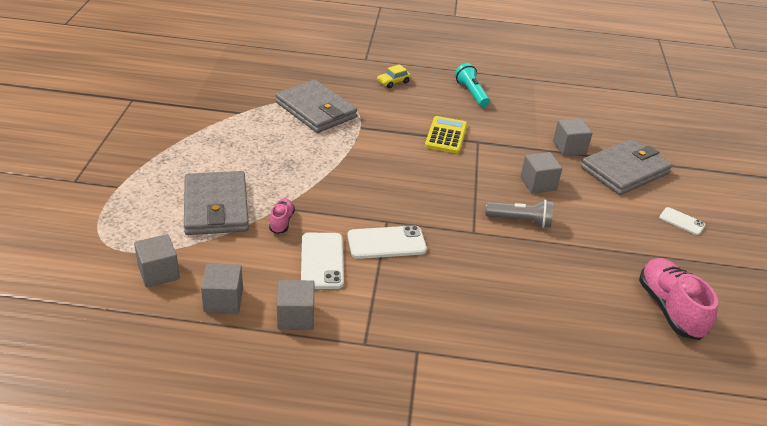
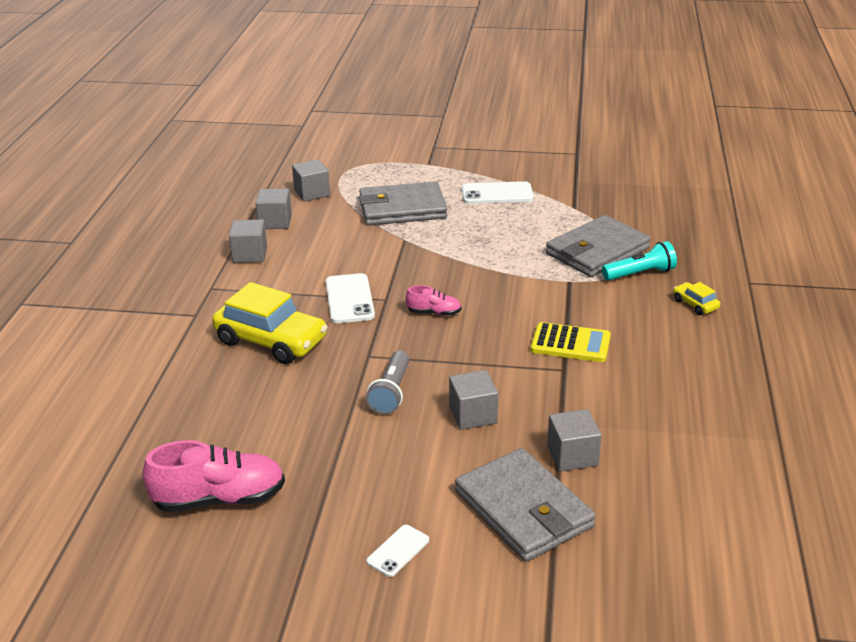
camera: 95 degrees right, 5 degrees down
pink shoe [269,198,295,234] -> pink shoe moved to [406,285,461,316]
white phone [301,233,344,289] -> white phone moved to [462,181,534,204]
turquoise flashlight [455,63,490,107] -> turquoise flashlight moved to [602,241,677,280]
none -> yellow car [212,282,328,364]

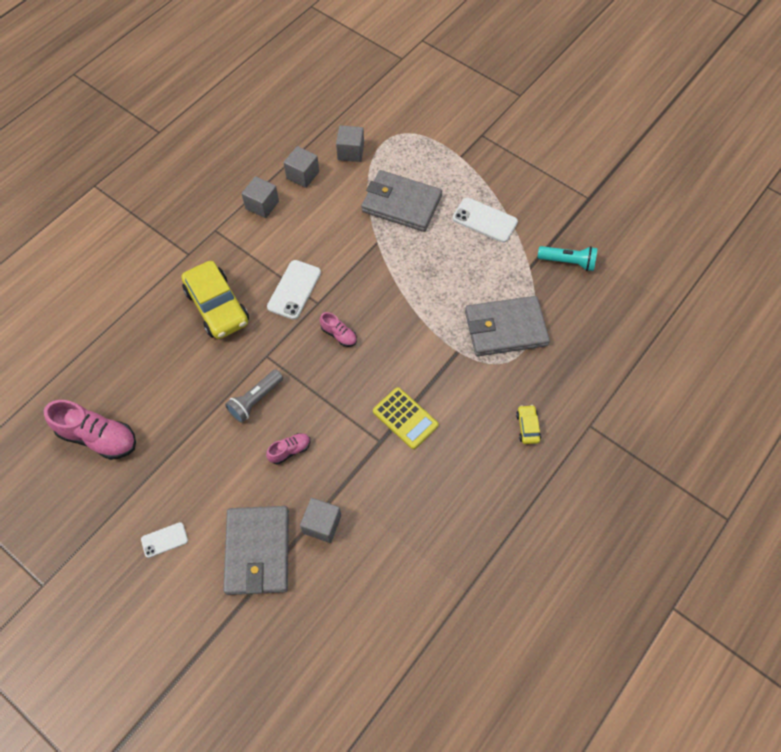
camera: 30 degrees right, 30 degrees up
grey cube [449,370,498,430] -> pink shoe [266,433,310,464]
turquoise flashlight [602,241,677,280] -> turquoise flashlight moved to [537,246,597,271]

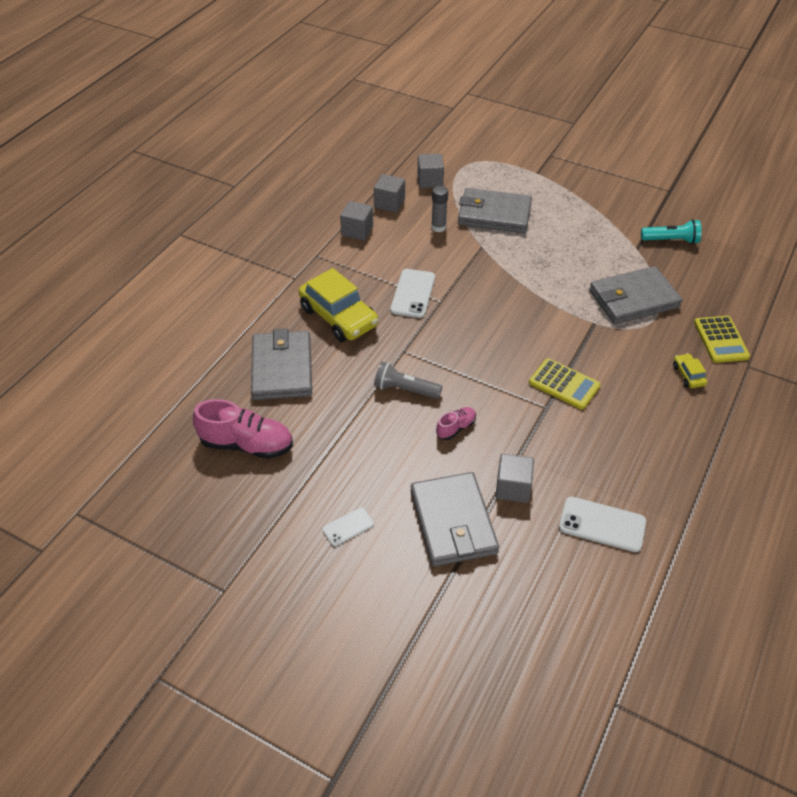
camera: 10 degrees left, 15 degrees down
grey flashlight [225,369,283,423] -> grey flashlight turned 75 degrees clockwise [374,362,442,399]
pink shoe [320,312,357,347] -> none
white phone [452,197,518,243] -> white phone moved to [559,497,646,552]
none -> grey wallet [251,328,312,400]
none -> grey glue stick [431,186,448,232]
none -> yellow calculator [694,316,750,363]

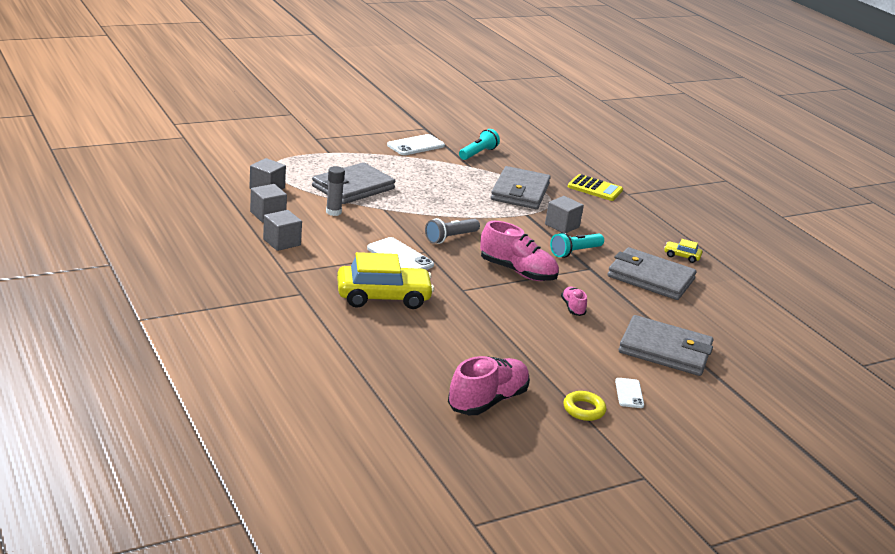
camera: 60 degrees left, 20 degrees down
grey wallet [251,328,312,400] -> grey wallet moved to [608,247,697,300]
grey flashlight [374,362,442,399] -> grey flashlight moved to [425,218,480,244]
grey cube [495,454,534,503] -> grey cube moved to [545,196,584,233]
yellow calculator [529,358,601,409] -> turquoise flashlight [550,232,604,258]
white phone [559,497,646,552] -> white phone moved to [387,134,445,155]
yellow car [673,353,707,388] -> yellow car moved to [664,239,702,263]
none -> pink shoe [480,221,559,281]
none -> yellow ring [563,391,606,421]

